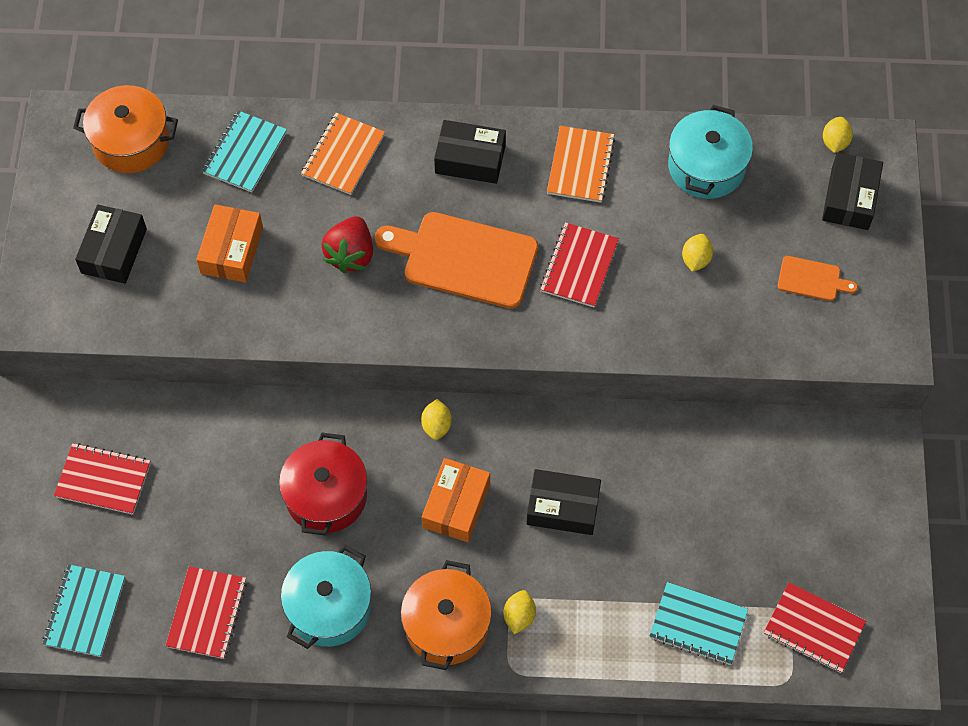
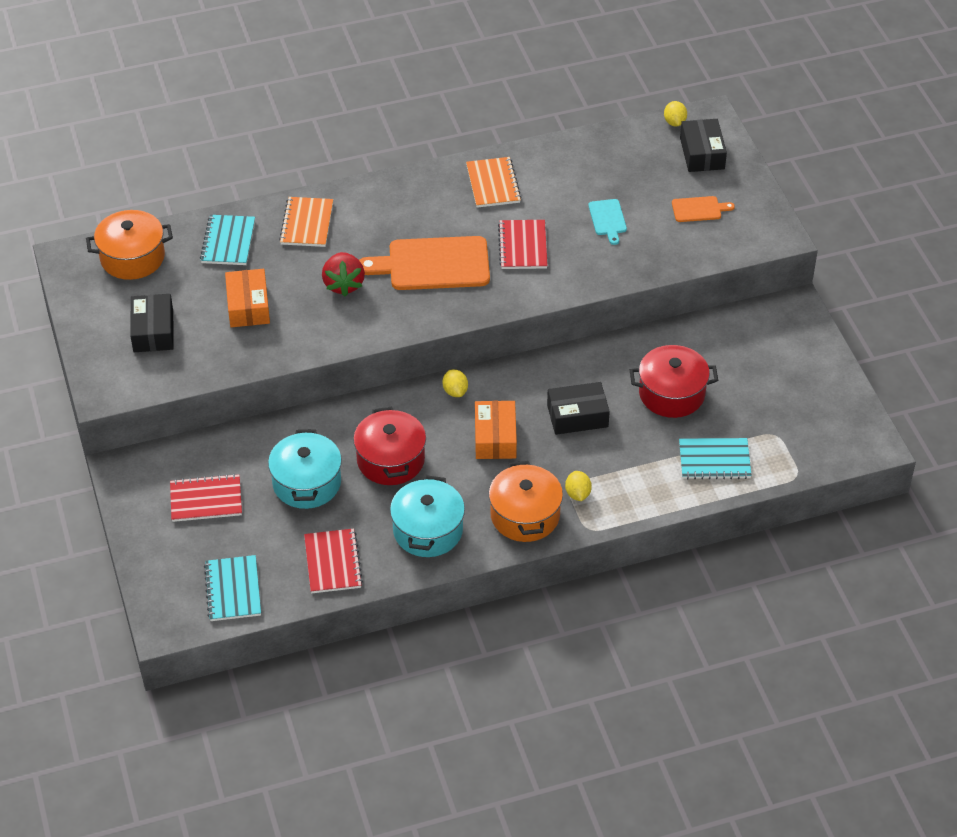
camera: 20 degrees left, 15 degrees down
black box [434,120,506,184] -> none
turquoise pot [668,105,753,199] -> turquoise pot moved to [268,429,342,509]
yellow lemon [682,234,713,272] -> turquoise cutting board [588,199,627,245]
red notebook [764,582,866,673] -> none
none -> red pot [630,345,718,418]

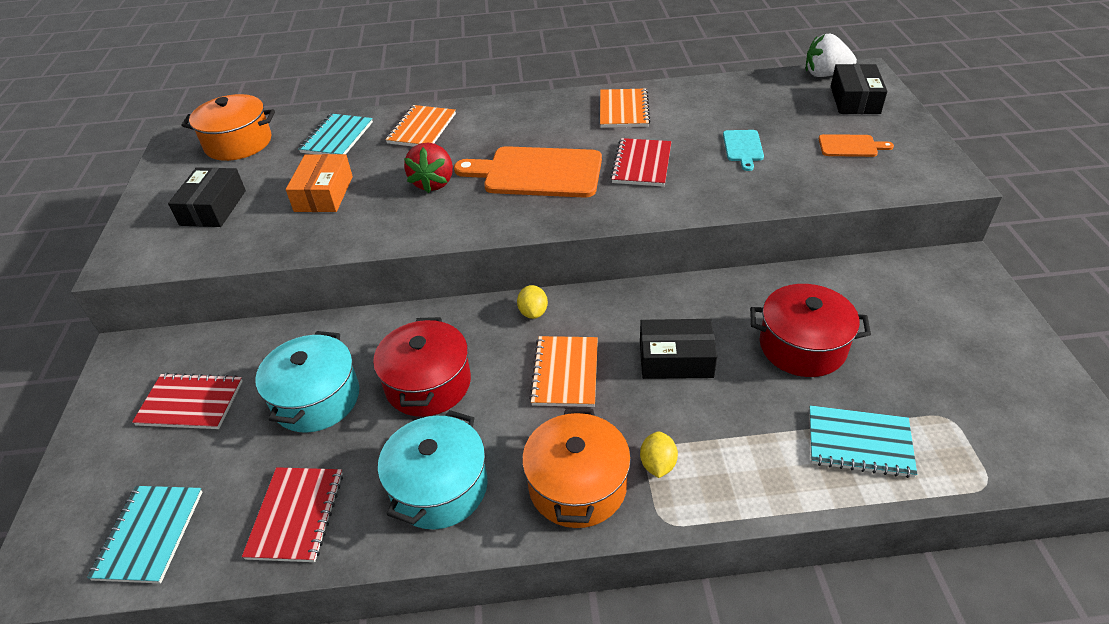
camera: 15 degrees right, 5 degrees down
orange box [475,401,517,459] -> orange notebook [529,336,598,407]
yellow lemon [664,101,687,127] -> white strawberry [806,34,857,77]

